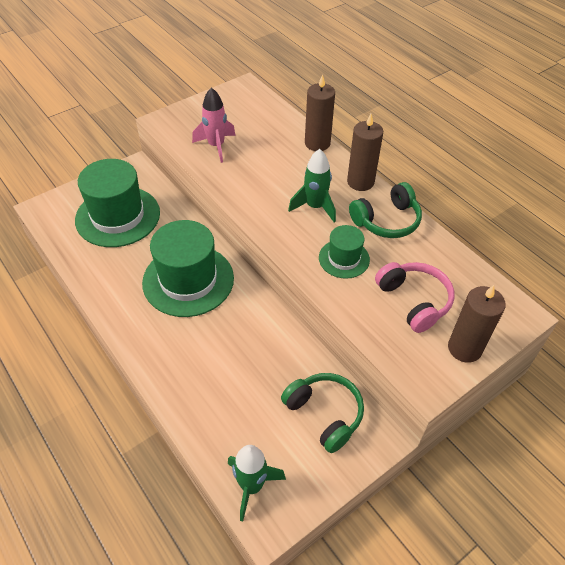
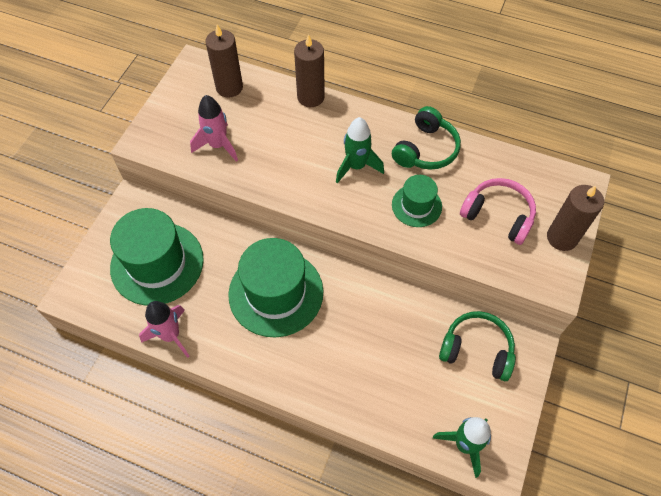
camera: 30 degrees left, 10 degrees up
brown candle [347,114,383,191] -> brown candle moved to [206,25,243,98]
none -> pink rocket [139,301,190,358]

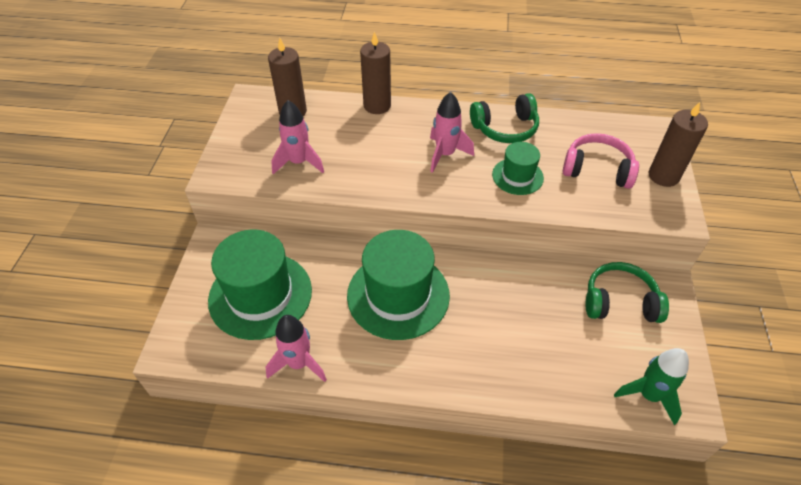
camera: 15 degrees left, 10 degrees down
green rocket [336,117,384,184] -> pink rocket [430,92,474,173]
green headphones [392,106,461,170] -> green headphones turned 60 degrees clockwise [470,93,539,143]

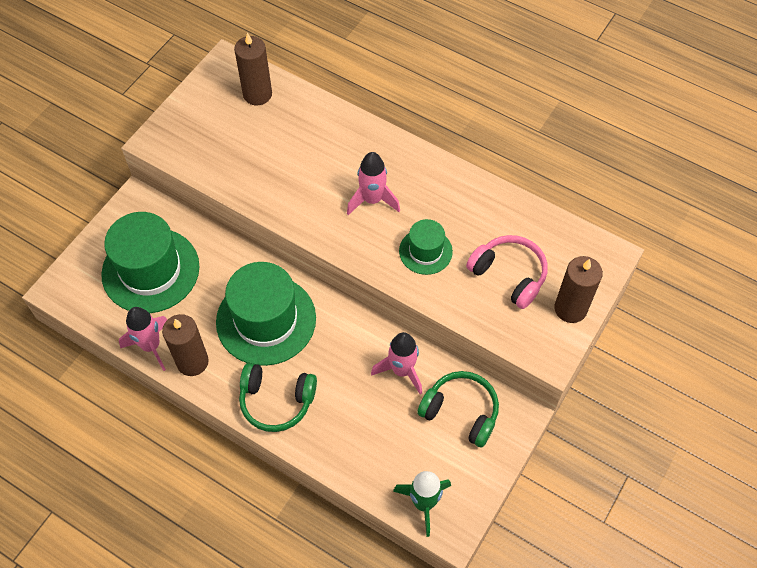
camera: 25 degrees right, 10 degrees up
pink rocket [271,100,324,174] -> pink rocket moved to [371,332,422,395]
brown candle [360,31,391,114] -> brown candle moved to [162,314,209,376]
green headphones [470,93,539,143] -> green headphones moved to [239,363,317,432]

